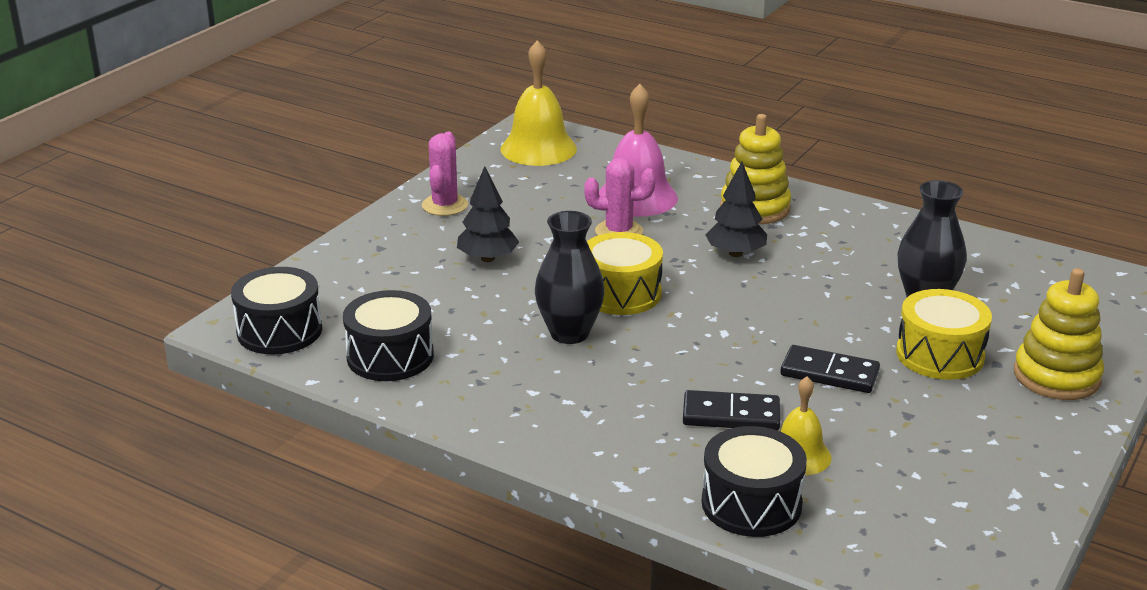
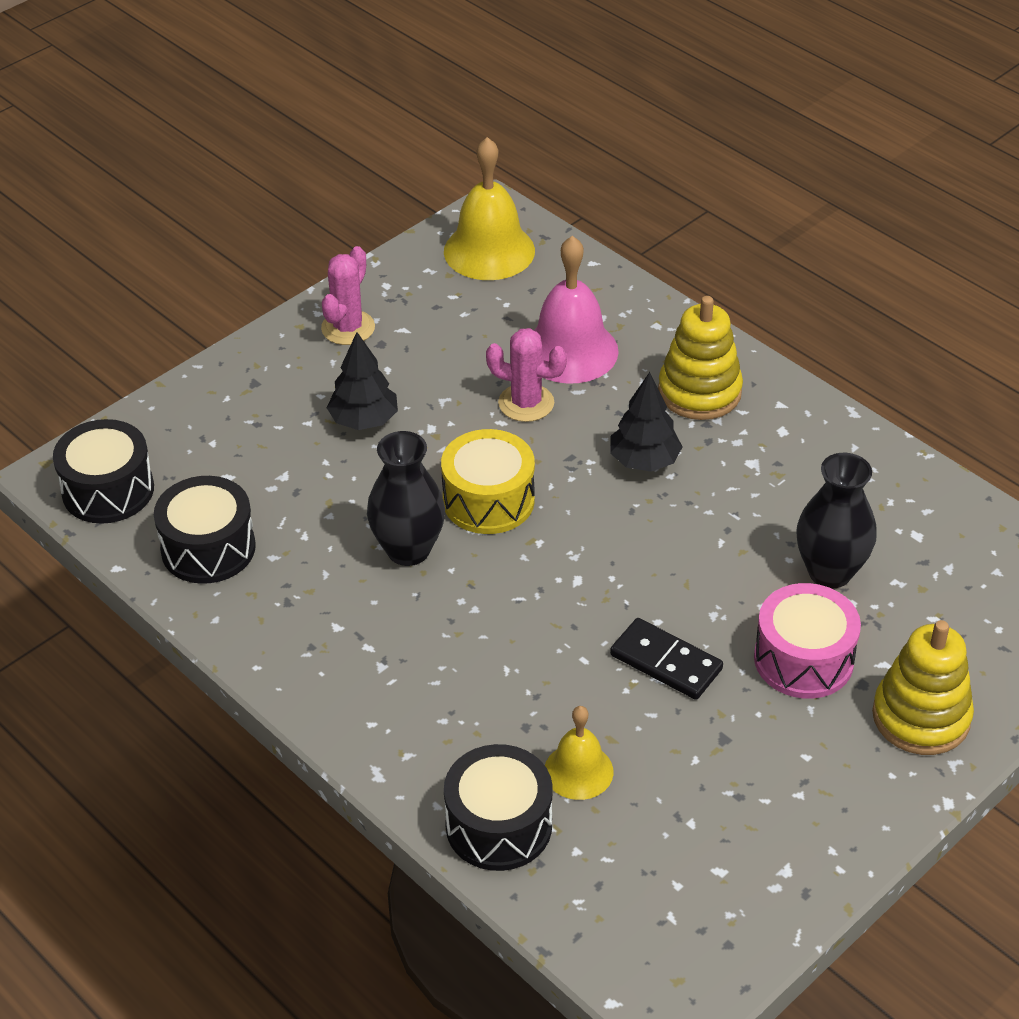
camera: 15 degrees right, 15 degrees up
black domino [683,390,780,430] -> none
yellow drum [896,289,992,380] -> pink drum [754,583,861,699]

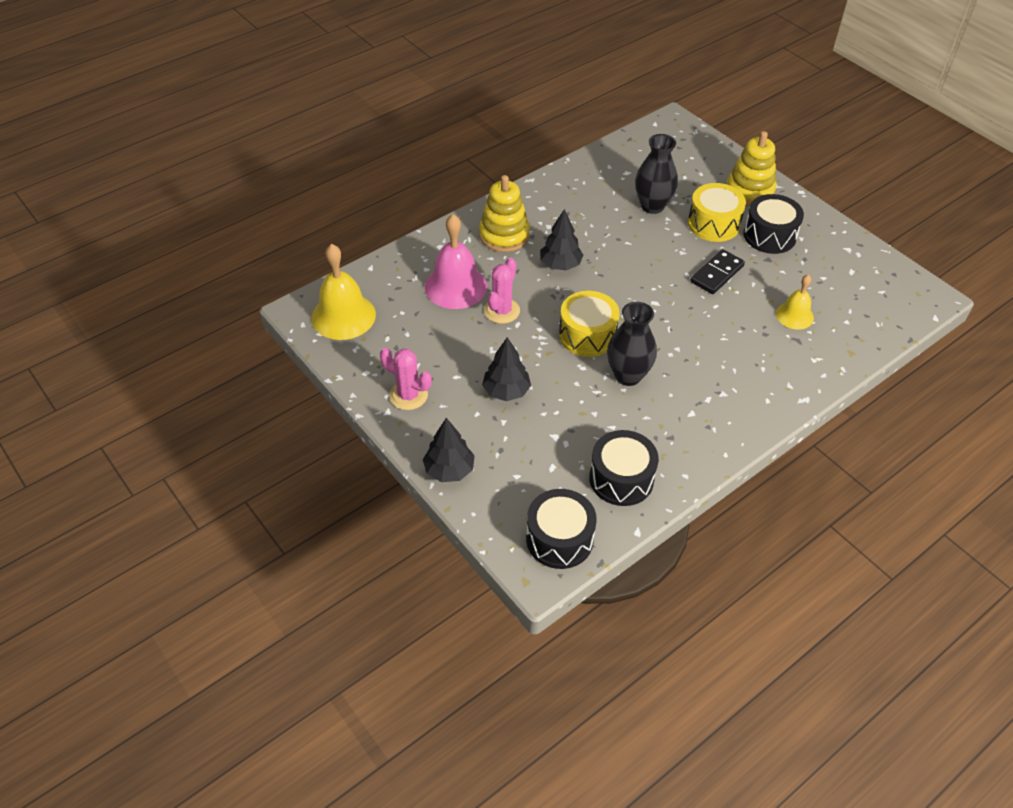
camera: 85 degrees left, 5 degrees up
black drum [444,744,553,871] -> black drum moved to [743,194,804,254]
pink drum [754,583,861,699] -> yellow drum [688,183,746,242]
none -> black tree [423,418,475,482]

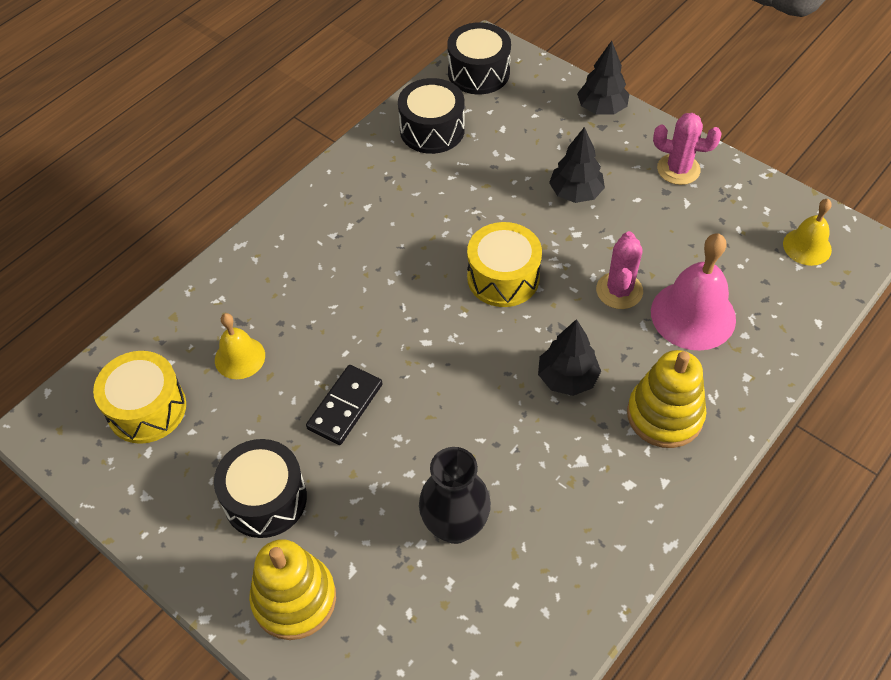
camera: 170 degrees right, 5 degrees up
yellow bell [311,244,376,340] -> yellow bell [783,199,832,266], size x0.59
black vase [607,302,657,386] -> none
yellow drum [688,183,746,242] -> yellow drum moved to [93,351,186,444]

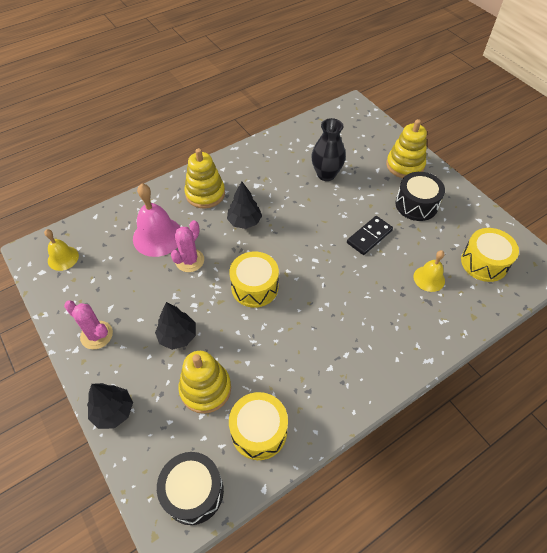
camera: 165 degrees left, 0 degrees up
black drum [398,78,465,154] -> yellow drum [229,392,288,460]
none -> yellow stacking toy [178,351,231,414]

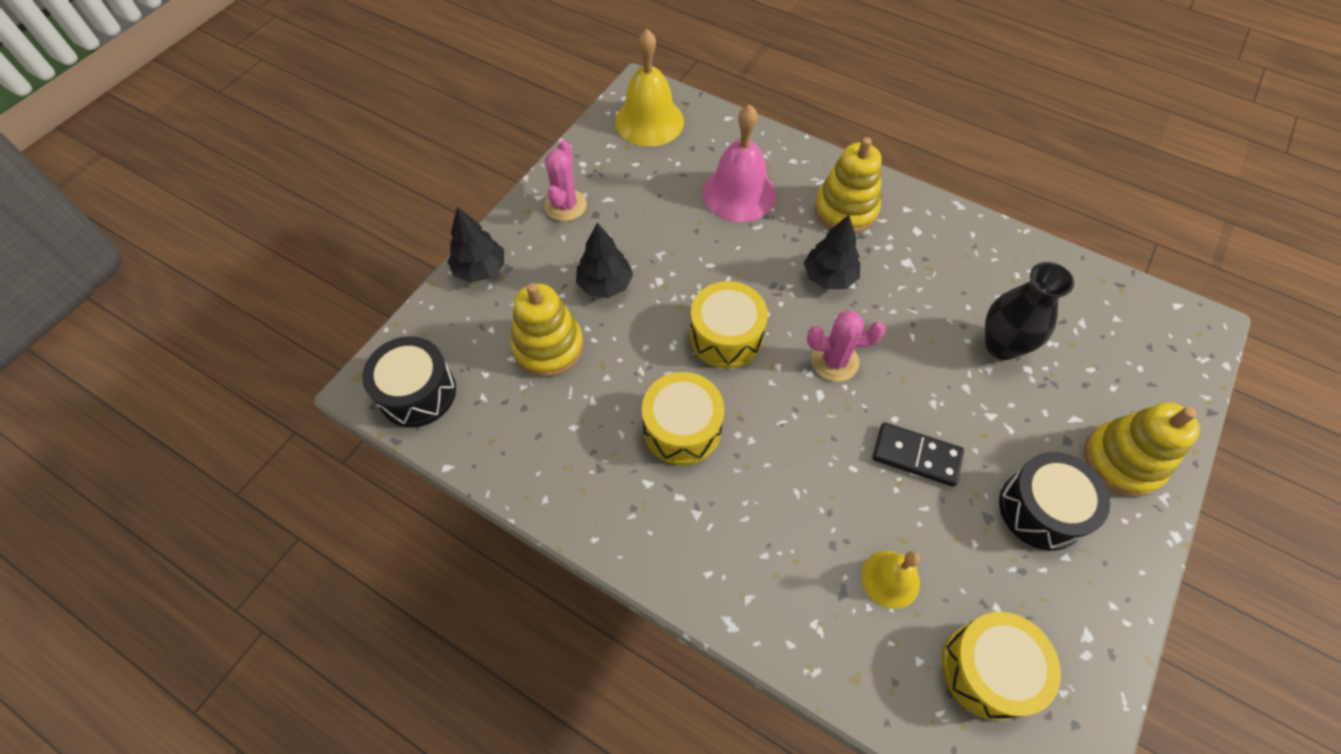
camera: 65 degrees right, 5 degrees up
yellow bell [44,229,79,271] -> yellow bell [615,29,684,147], size x1.69
pink cactus [171,220,204,272] -> pink cactus moved to [807,310,886,382]
yellow drum [229,392,288,460] -> yellow drum moved to [642,372,724,465]

